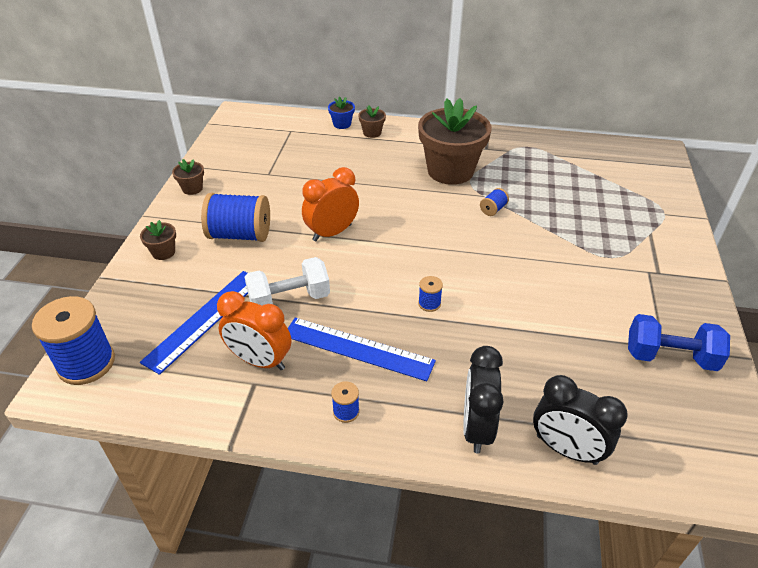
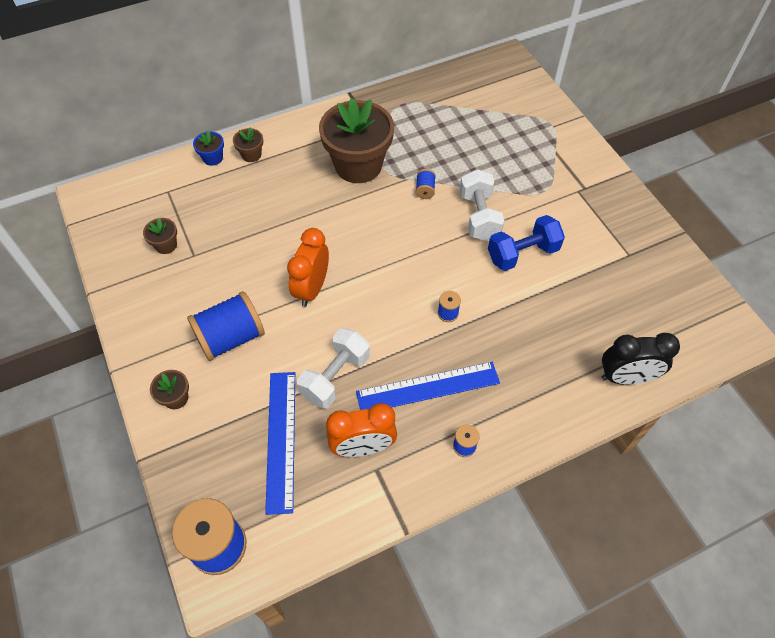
camera: 35 degrees left, 15 degrees up
brown flower pot [172,159,204,195] -> brown flower pot moved to [143,218,177,254]
black clock [463,346,503,453] -> none
blue dumbbell [628,314,730,371] -> blue dumbbell moved to [488,215,565,271]
none -> white dumbbell [460,169,504,241]

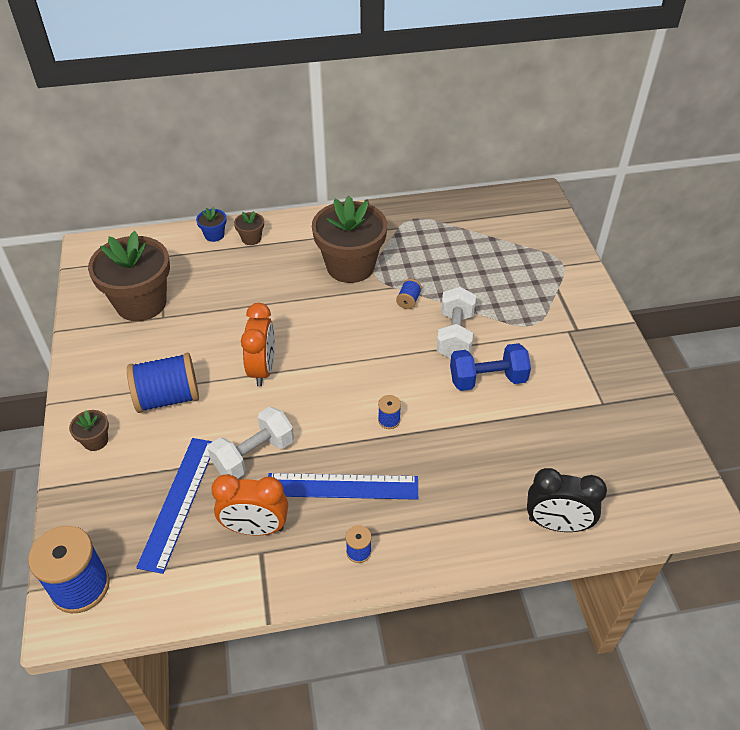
camera: 15 degrees right, 10 degrees down
brown flower pot [143,218,177,254] -> brown flower pot [88,231,170,321], size x2.37
orange clock [287,228,329,307] -> orange clock turned 150 degrees clockwise [241,303,275,386]

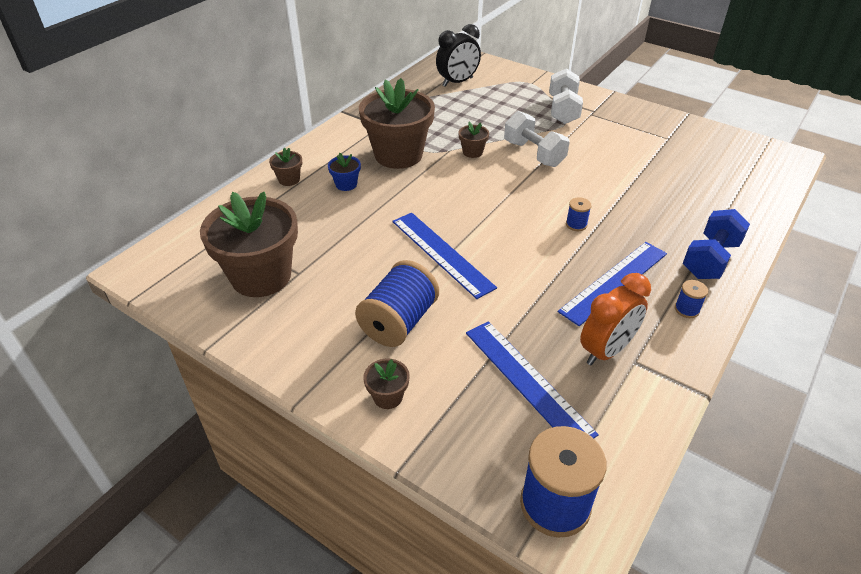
camera: 45 degrees left, 5 degrees down
blue flower pot [196,207,227,242] -> blue flower pot moved to [328,153,361,191]
white dumbbell [208,407,294,479] -> white dumbbell moved to [549,68,583,124]
orange clock [241,303,275,386] -> blue ruler [392,213,497,299]
blue spool [396,279,422,309] -> brown flower pot [459,122,489,158]
blue dumbbell [450,343,531,391] -> blue dumbbell moved to [683,209,750,279]
black clock [527,468,607,532] -> black clock moved to [436,24,481,87]

